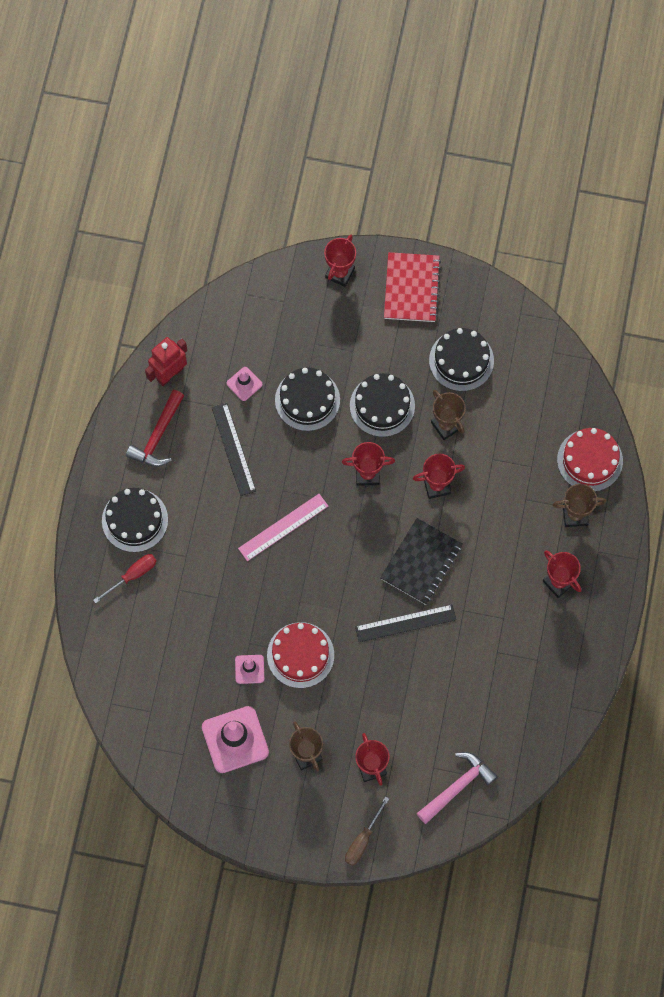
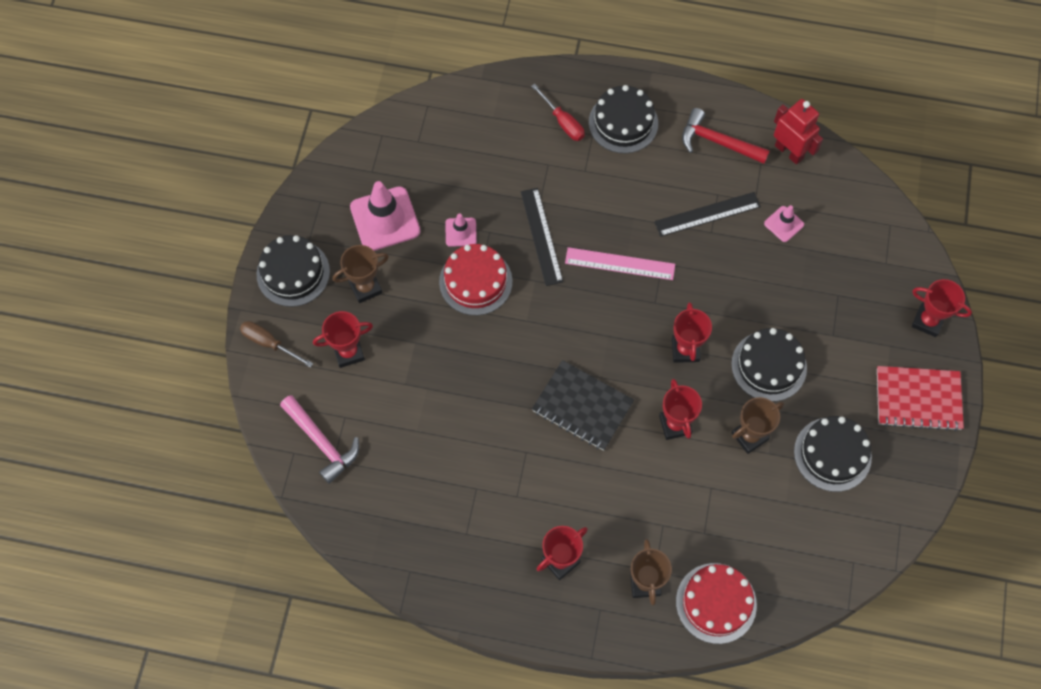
camera: 90 degrees right, 5 degrees down
pink ruler [238,494,328,561] -> pink ruler turned 45 degrees counterclockwise [565,247,675,280]
black cake [275,368,340,431] -> black cake moved to [257,235,330,307]
black ruler [355,604,456,642] -> black ruler moved to [521,188,563,286]

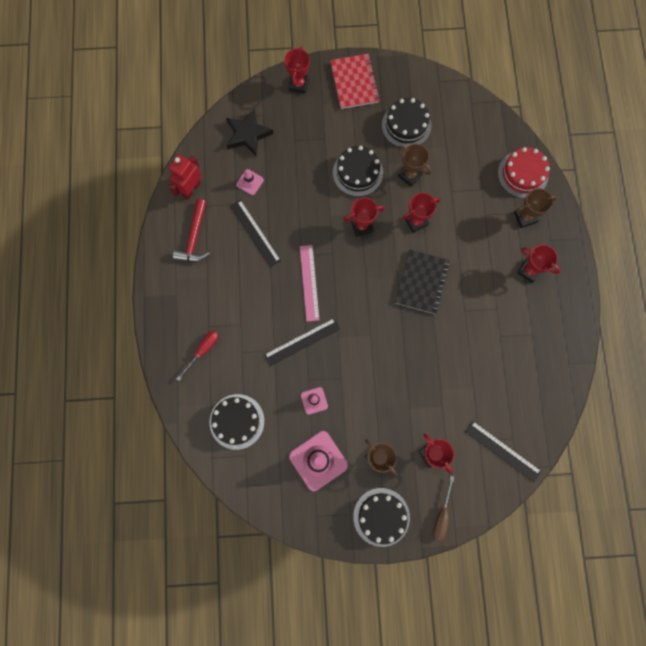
camera: 105 degrees left, 10 degrees up
pink hammer [280,395,359,484] -> black ruler [465,421,542,482]
red cake [439,244,512,315] -> none
black cake [589,85,658,153] -> black cake moved to [210,394,264,450]
none -> black star [226,108,274,156]

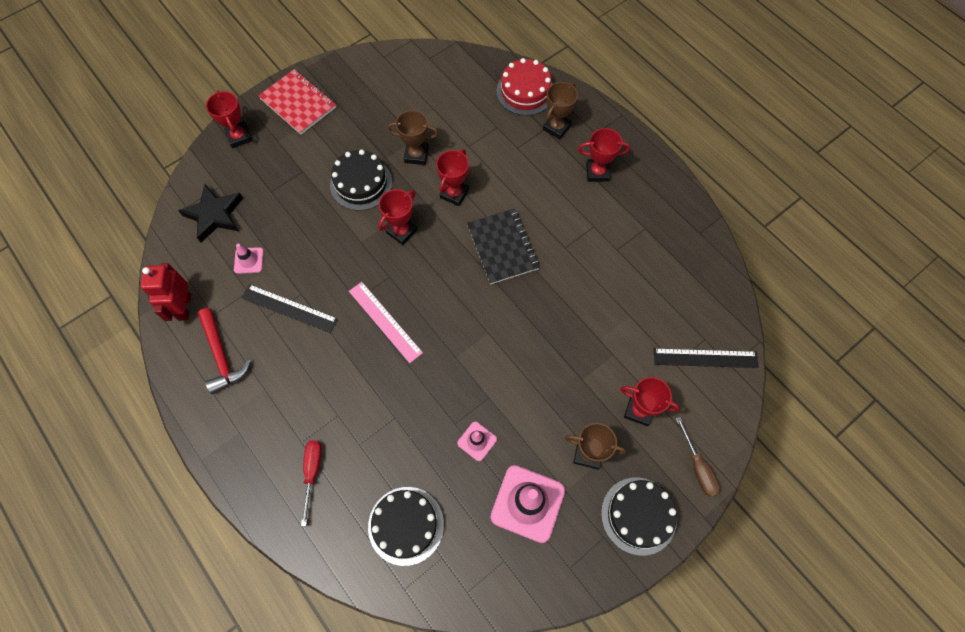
camera: 35 degrees left, 10 degrees down
black ruler [264,318,340,366] -> none
black cake [382,98,431,147] -> none

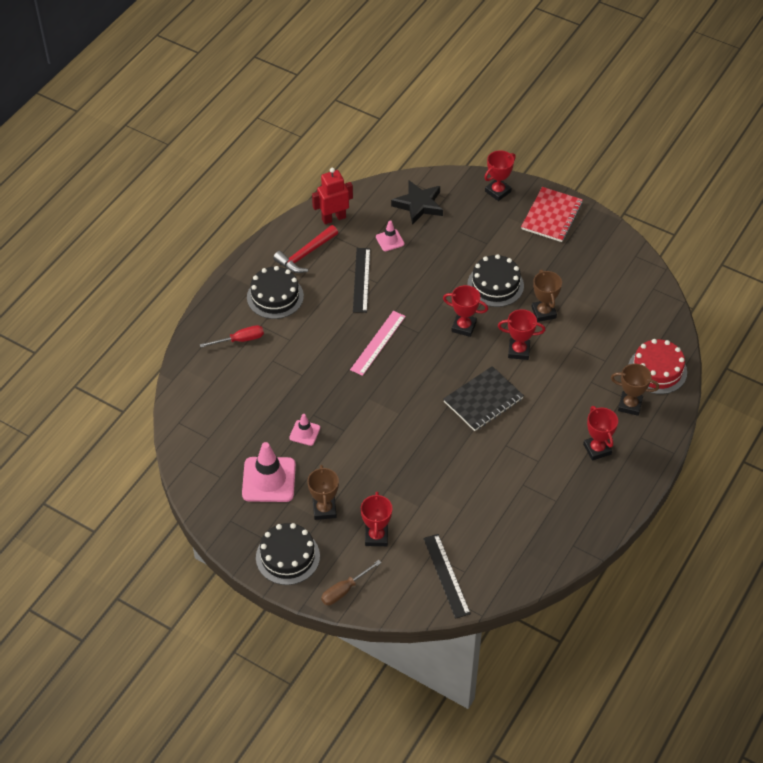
camera: 70 degrees right, 15 degrees down
black cake [368,487,444,566] -> black cake moved to [247,266,304,319]

